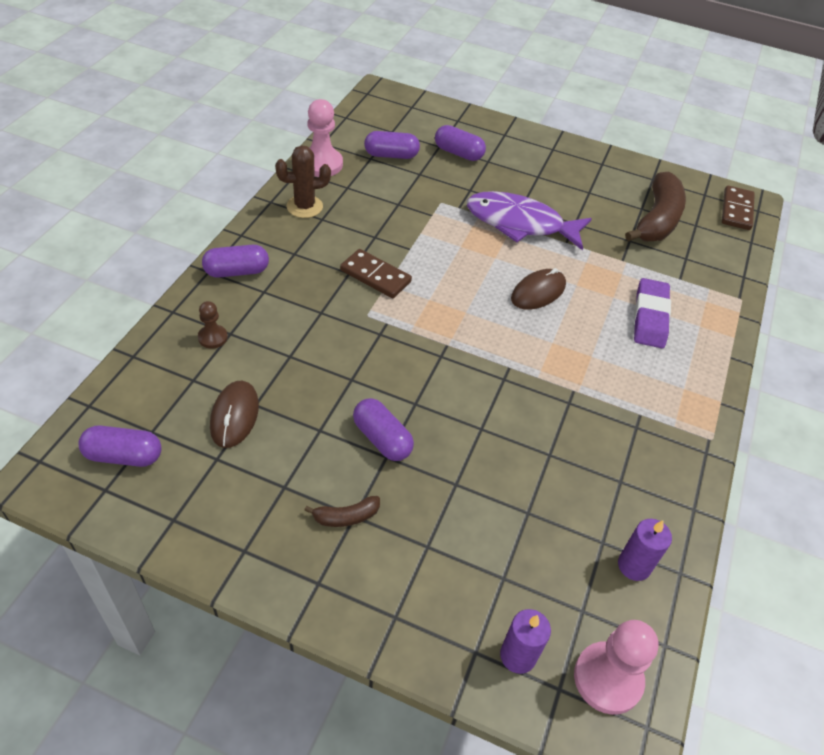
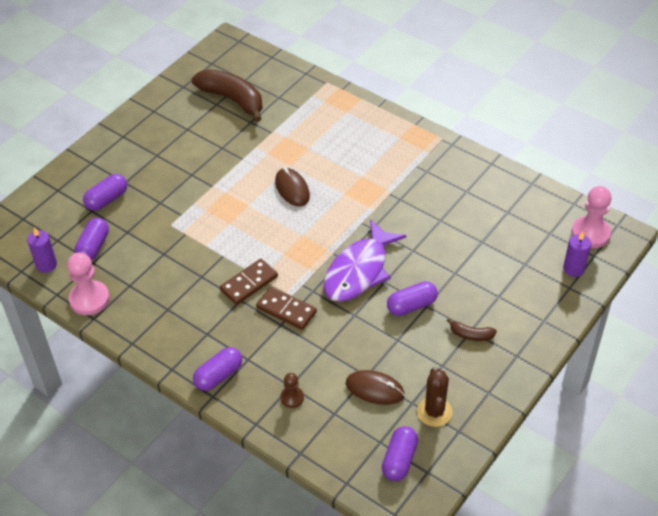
camera: 70 degrees left, 0 degrees up
purple capsule [202,245,269,278] -> purple capsule turned 45 degrees clockwise [193,347,242,391]
brown cactus [275,145,331,218] -> brown cactus moved to [417,367,452,427]
brown banana [304,496,380,527] -> brown banana turned 105 degrees clockwise [447,318,497,341]
purple fish [467,191,592,251] -> purple fish moved to [323,219,407,302]
purple candle [618,519,672,581] -> purple candle moved to [27,227,57,273]
purple eraser [634,278,671,348] -> none
brown domino [722,186,755,230] -> brown domino moved to [256,287,317,330]

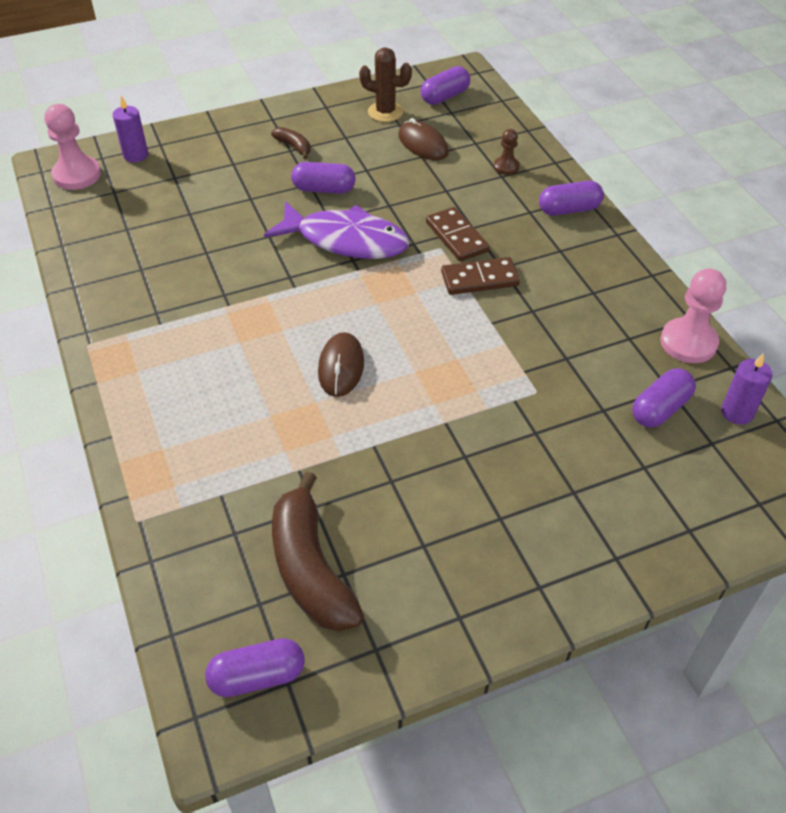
camera: 150 degrees left, 0 degrees up
purple capsule [83,174,127,211] -> purple capsule moved to [205,638,305,697]
purple fish [323,219,407,302] -> purple fish turned 45 degrees clockwise [264,201,409,259]
brown cactus [417,367,452,427] -> brown cactus turned 75 degrees clockwise [359,47,412,122]

